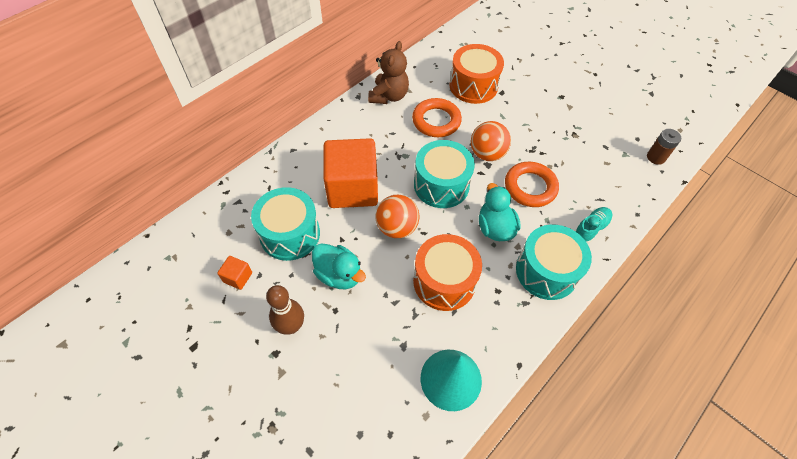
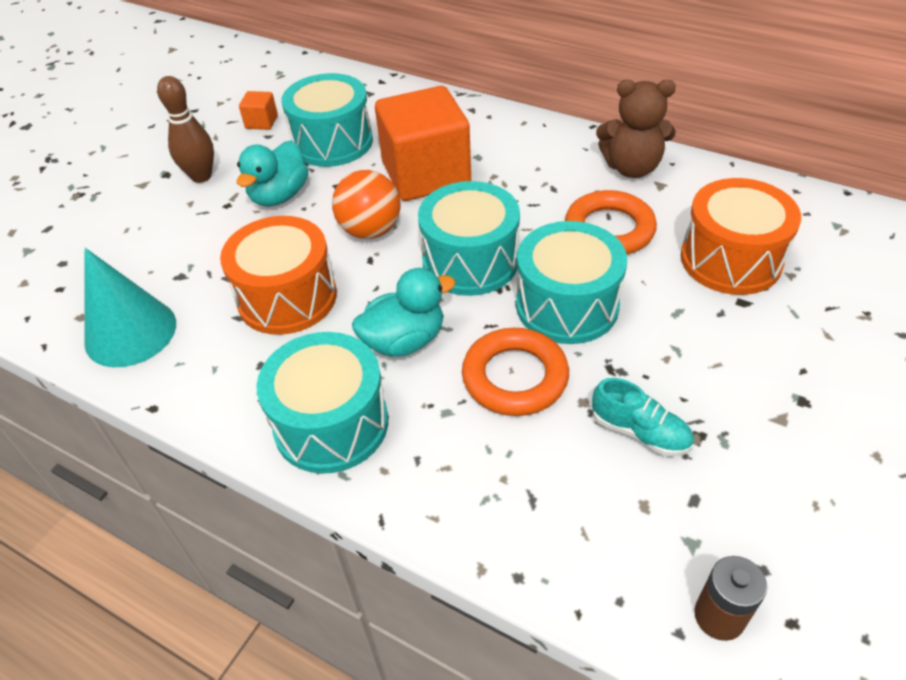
camera: 80 degrees right, 10 degrees down
orange ball [471,121,511,161] -> turquoise drum [516,221,627,344]
turquoise shoe [575,207,613,244] -> turquoise shoe moved to [592,378,694,456]

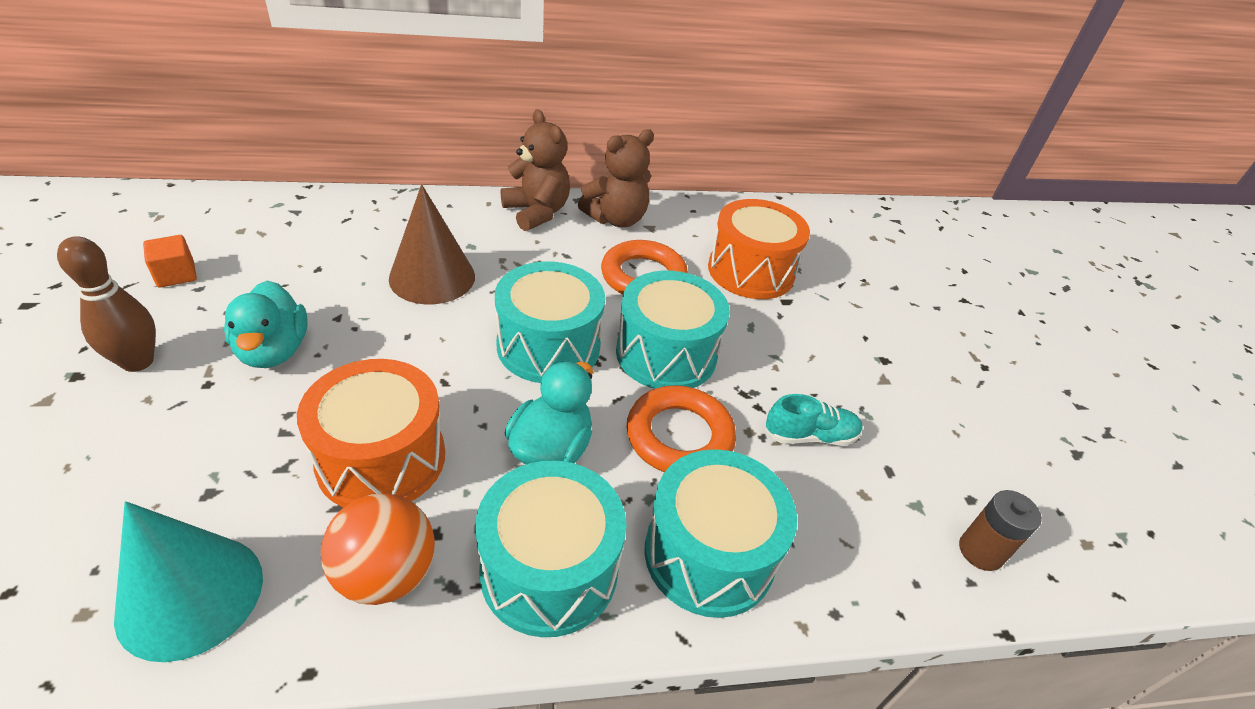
camera: 45 degrees left, 5 degrees down
turquoise drum [281,73,373,167] -> turquoise drum moved to [645,449,797,618]
orange ball [332,170,400,239] -> orange ball moved to [321,494,435,605]
orange cube [375,86,471,201] -> brown cone [389,184,475,304]
none -> brown teddy bear [501,109,570,231]

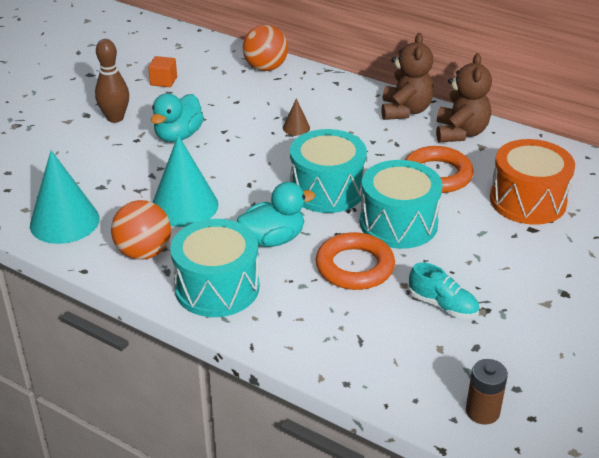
camera: 45 degrees right, 5 degrees down
orange drum [297,359,445,508] -> turquoise cone [153,135,218,227]
brown cone [389,184,475,304] -> brown cone [283,98,310,136], size x0.45
brown teddy bear [578,129,654,227] -> brown teddy bear turned 90 degrees counterclockwise [436,53,492,142]
turquoise drum [645,449,797,618] -> none
none -> orange ball [243,25,288,71]

